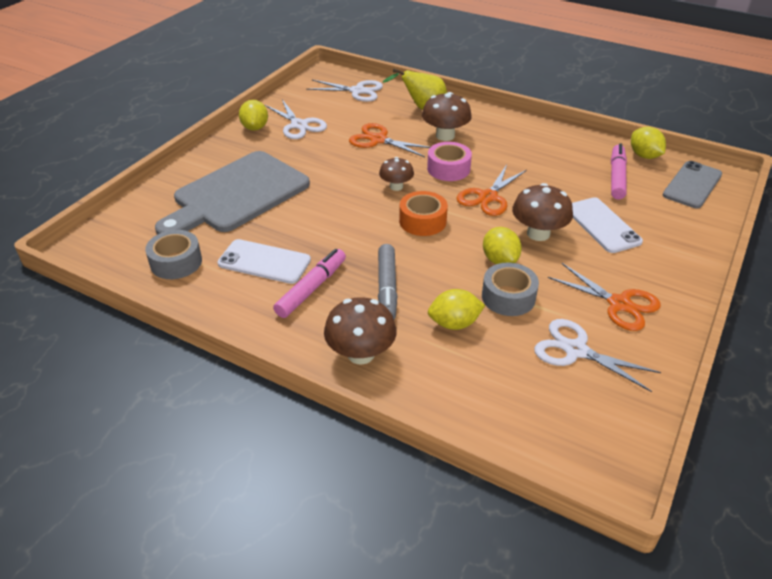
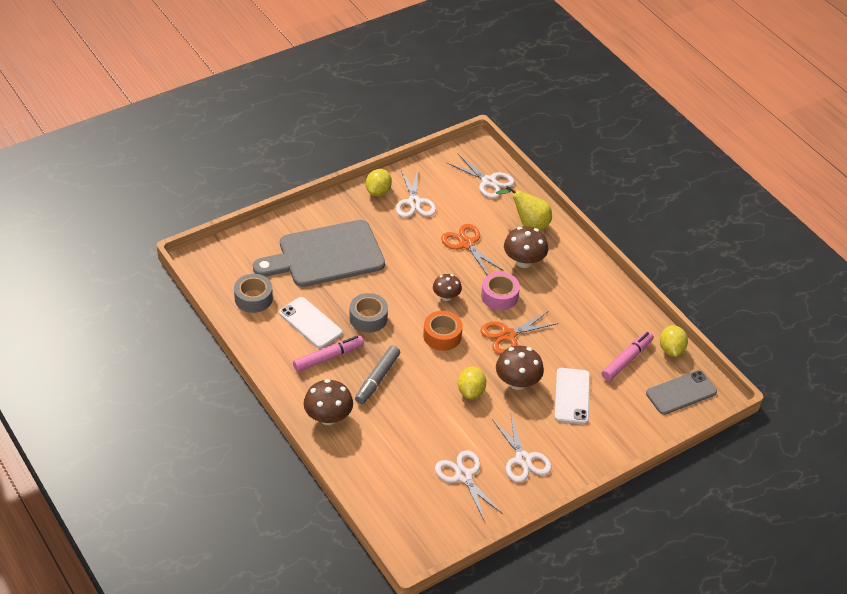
camera: 25 degrees right, 5 degrees up
yellow lemon [428,289,485,330] -> none
grey tape [482,263,539,316] -> grey tape moved to [349,293,388,333]
orange scissors [548,263,661,331] -> white scissors [492,415,552,483]

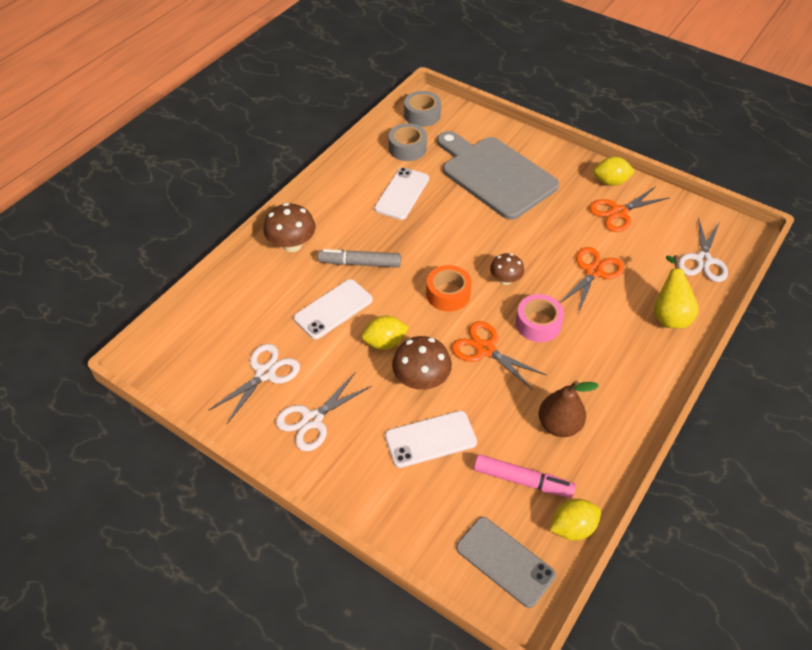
camera: 70 degrees right, 5 degrees up
pink marker [293,335,364,372] -> none
grey tape [349,293,388,333] -> grey tape moved to [404,91,441,127]
white scissors [396,169,436,218] -> orange scissors [589,186,670,232]
brown mushroom [504,226,548,268] -> none
none -> white phone [294,279,373,339]
none -> brown pear [539,381,599,437]

